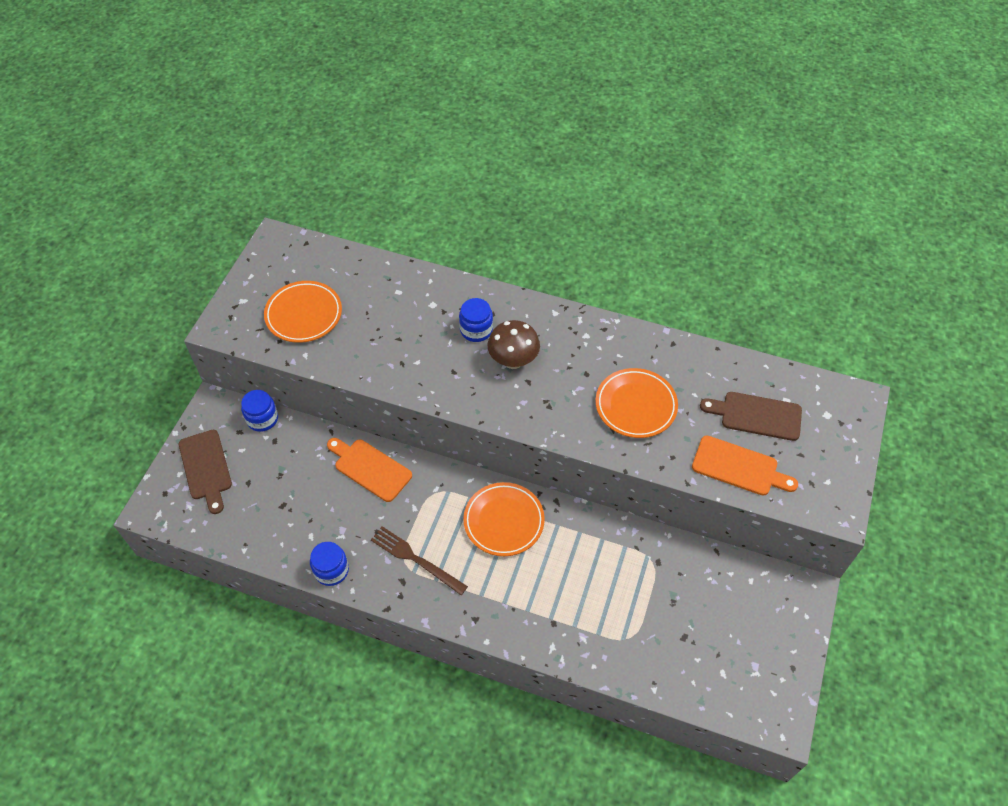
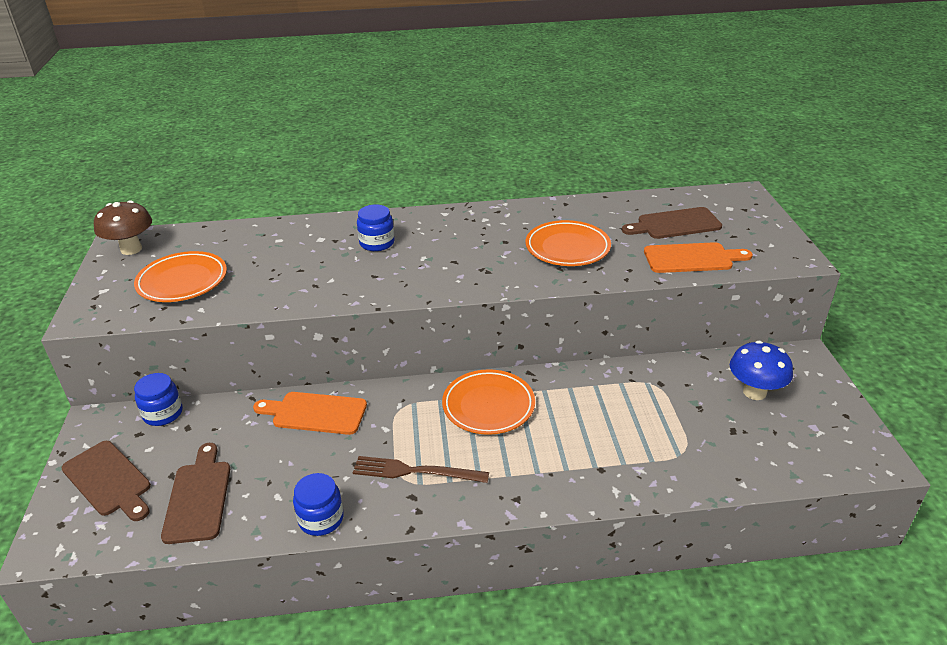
camera: 25 degrees left, 20 degrees down
brown mushroom [488,320,540,369] -> brown mushroom moved to [94,200,152,255]
none -> brown cutting board [161,443,230,544]
none -> blue mushroom [730,341,793,400]

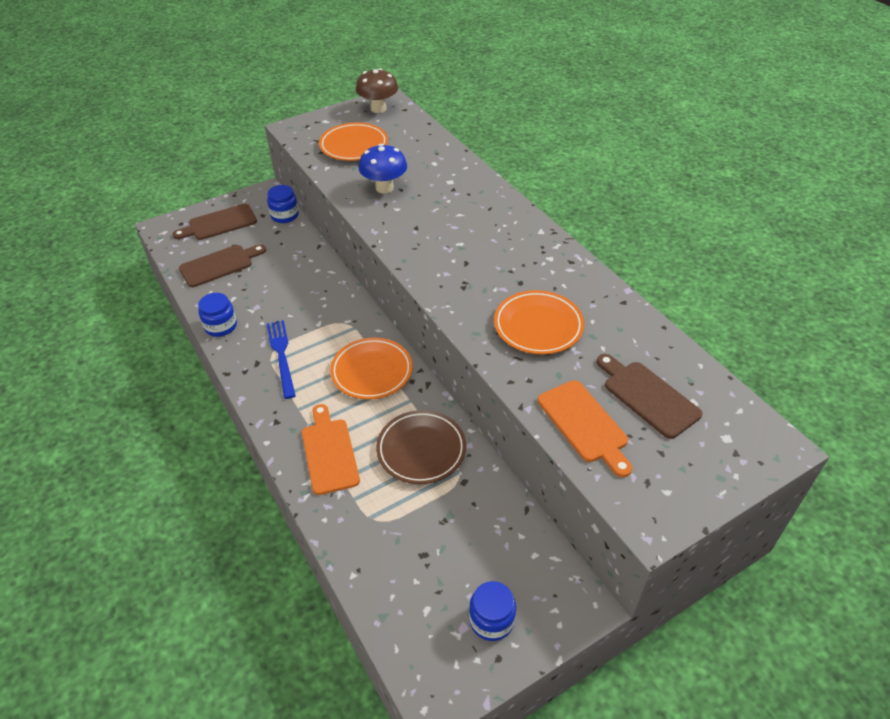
camera: 65 degrees right, 10 degrees up
brown cutting board [61,441,151,521] -> brown cutting board turned 45 degrees clockwise [173,204,257,240]
orange cutting board [253,392,367,435] -> orange cutting board moved to [302,404,360,495]
brown fork [353,456,489,483] -> blue fork [267,320,296,399]
blue jar [357,205,395,251] -> blue jar moved to [469,581,516,641]
blue mushroom [730,341,793,400] -> blue mushroom moved to [359,144,407,194]
none -> brown plate [376,410,466,484]

